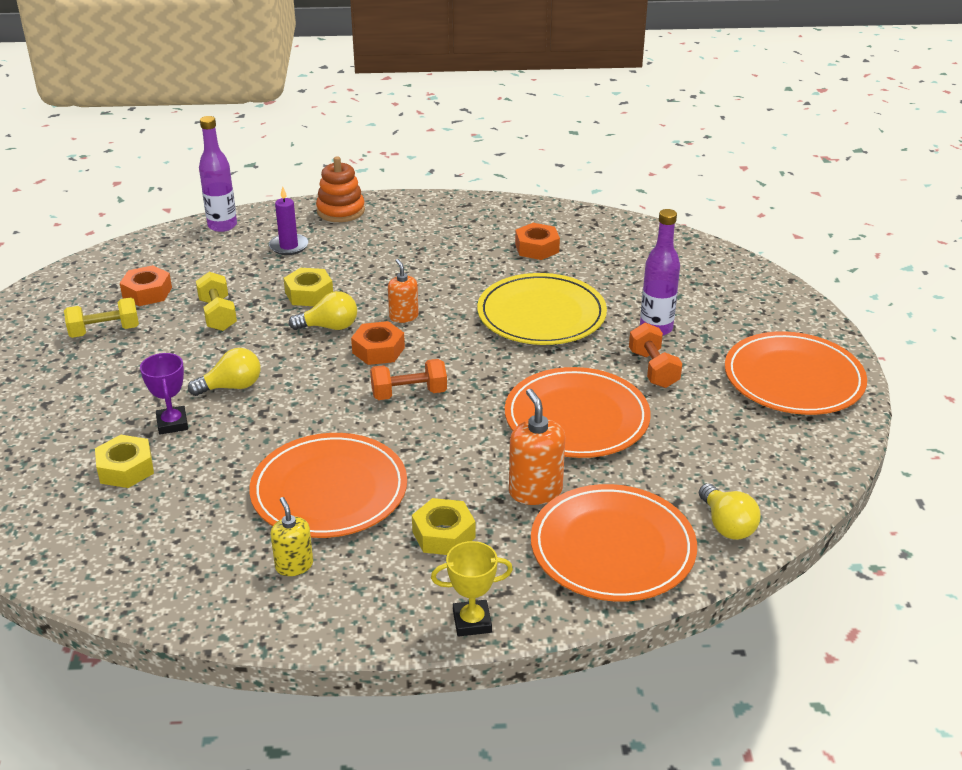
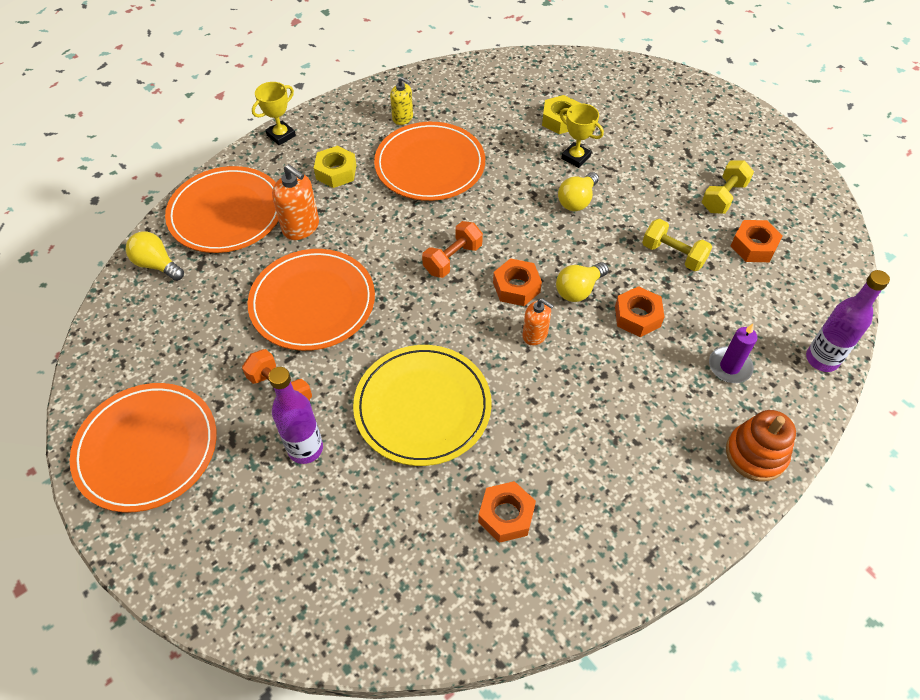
camera: 145 degrees right, 20 degrees up
purple trophy [140,353,188,435] -> yellow trophy [560,103,604,168]
yellow nut [284,268,333,306] -> orange nut [615,286,664,337]

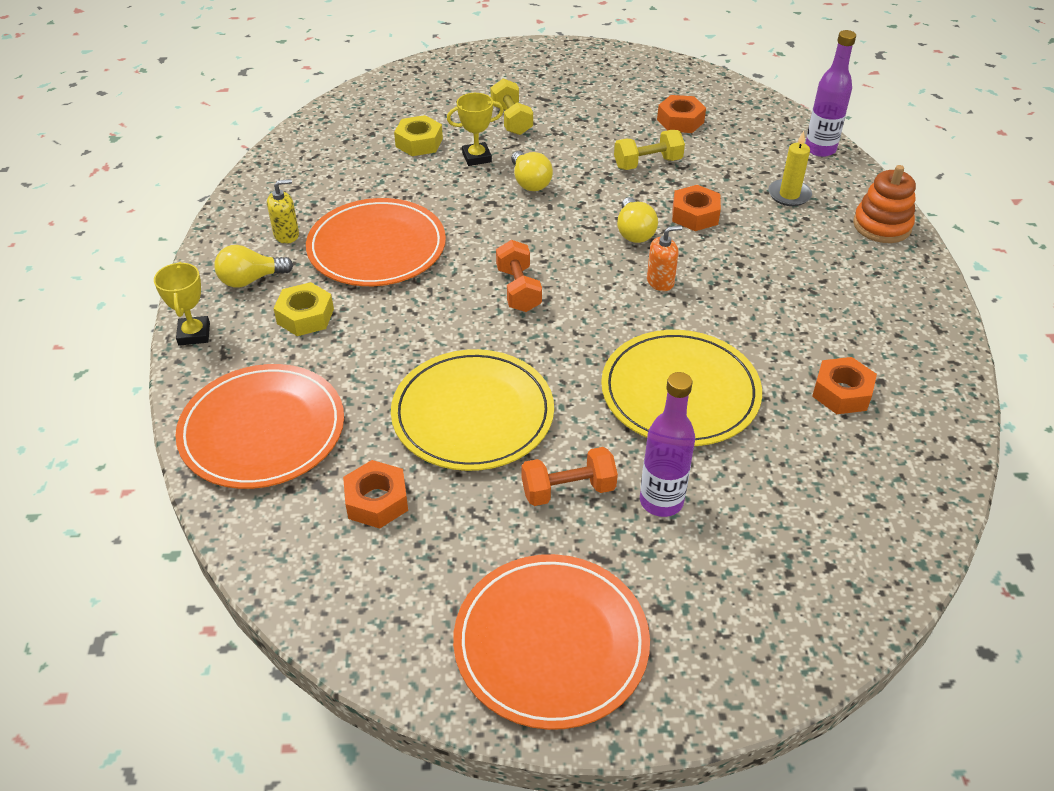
camera: 55 degrees left, 10 degrees down
yellow light bulb [126,231,184,281] -> yellow light bulb moved to [214,245,293,288]
orange plate [248,249,375,351] -> yellow plate [391,349,554,471]
orange soap dispenser [272,164,319,240] -> none
orange nut [493,258,542,306] -> orange nut moved to [343,460,408,529]
yellow dumbbell [702,160,754,214] -> yellow dumbbell moved to [490,78,533,135]
purple candle [709,324,758,383] -> yellow candle [768,131,812,206]

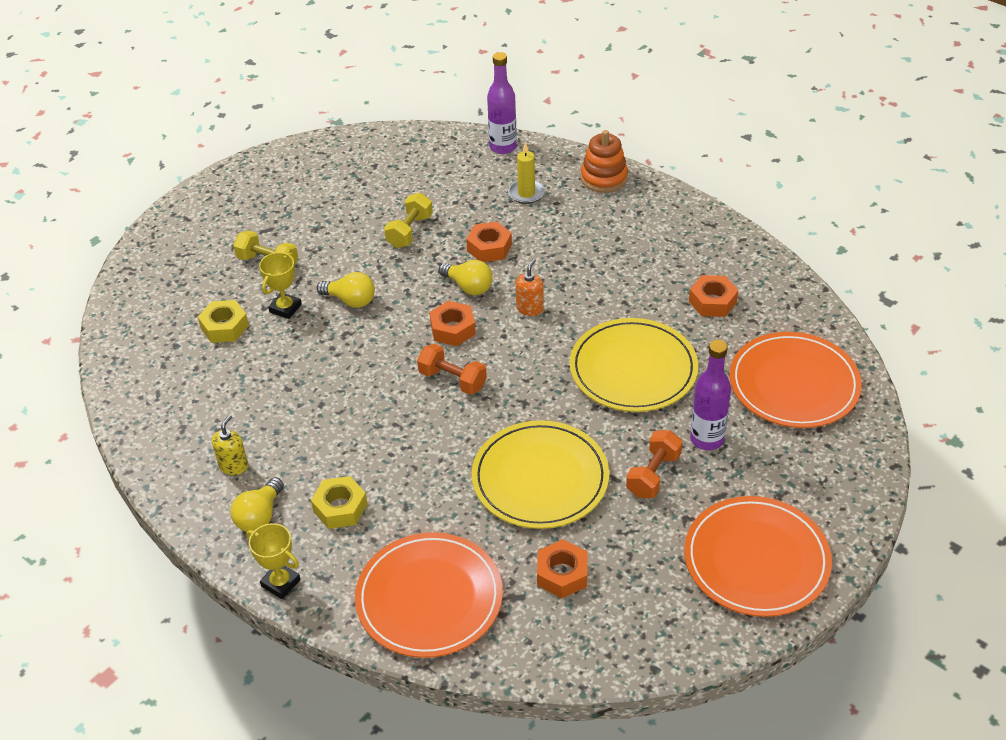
camera: 45 degrees left, 0 degrees up
orange plate [306,198,446,286] -> orange plate moved to [730,332,862,428]
orange nut [657,95,706,133] -> orange nut moved to [429,301,476,346]

